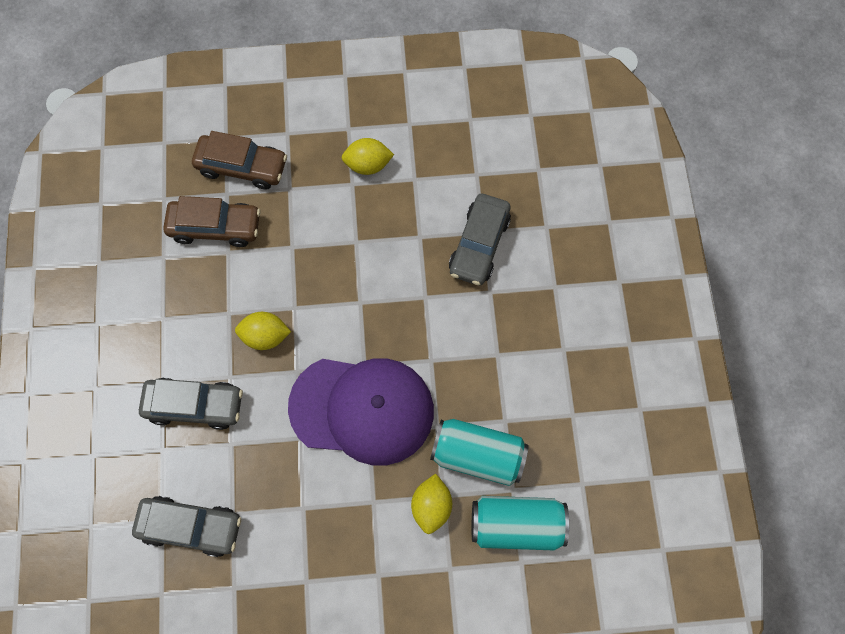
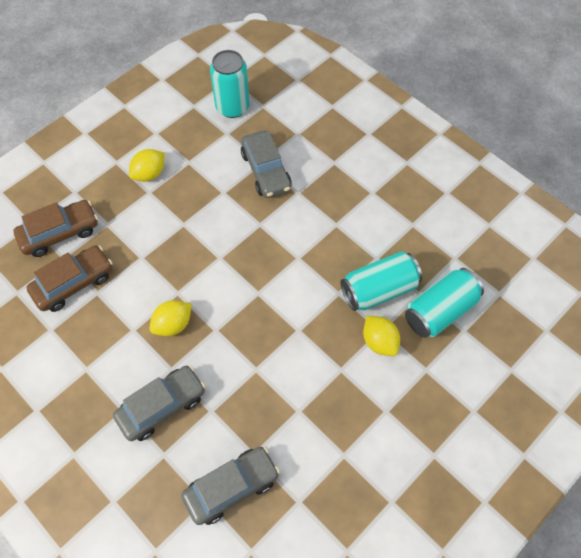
camera: 40 degrees left, 10 degrees down
purple cap [288,358,434,465] -> none
none -> turquoise can [210,50,249,118]

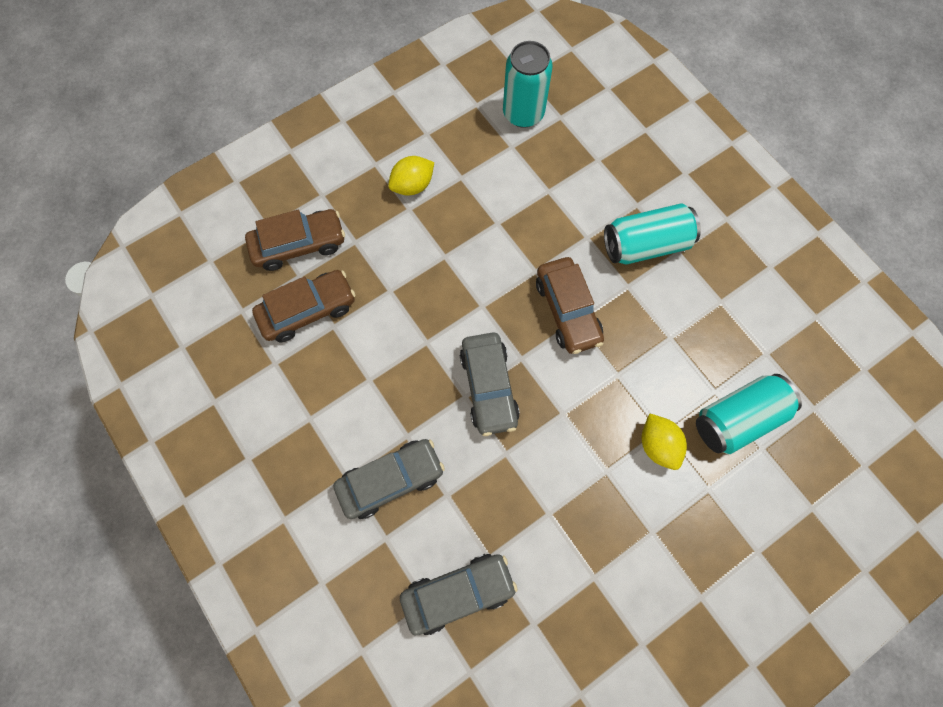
camera: 10 degrees right, 10 degrees up
yellow lemon [150,300,192,336] -> none
grey car [241,131,292,198] -> grey car moved to [460,332,520,436]
turquoise can [341,251,422,311] -> turquoise can moved to [604,203,701,264]
none -> brown car [536,257,604,354]

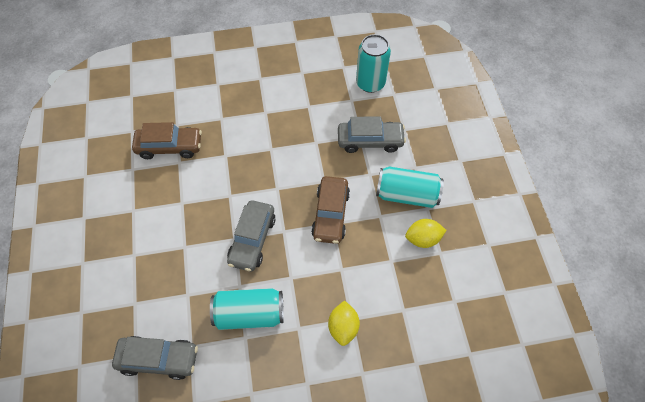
camera: 25 degrees right, 10 degrees down
brown car [245,209,345,271] -> none
grey car [333,439,445,519] -> grey car moved to [338,116,406,153]
yellow lemon [388,156,434,196] -> yellow lemon moved to [405,219,447,248]
turquoise can [696,374,802,454] -> turquoise can moved to [210,288,284,330]

